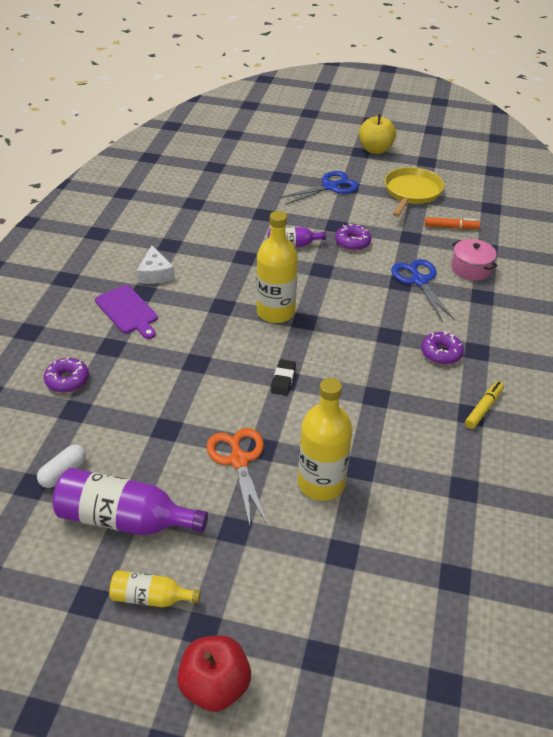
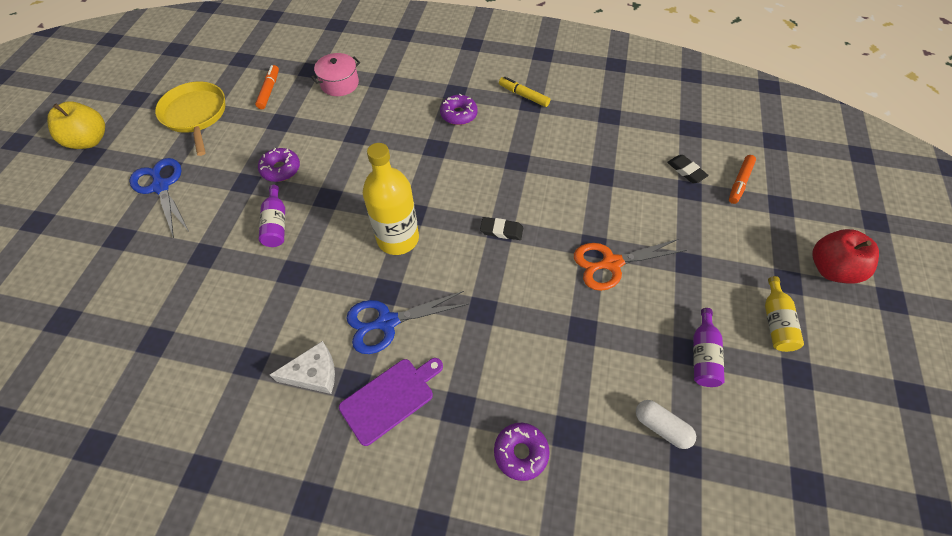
camera: 90 degrees left, 15 degrees up
purple bottle [52,468,208,535] -> purple bottle [693,308,725,387], size x0.55
yellow bottle [298,378,352,501] -> none
yellow pan [385,167,444,217] -> yellow pan turned 45 degrees clockwise [155,82,225,156]
blue scissors [391,259,455,322] -> blue scissors moved to [346,291,469,354]
none -> black eraser [667,155,709,183]
none -> orange marker [729,155,756,204]

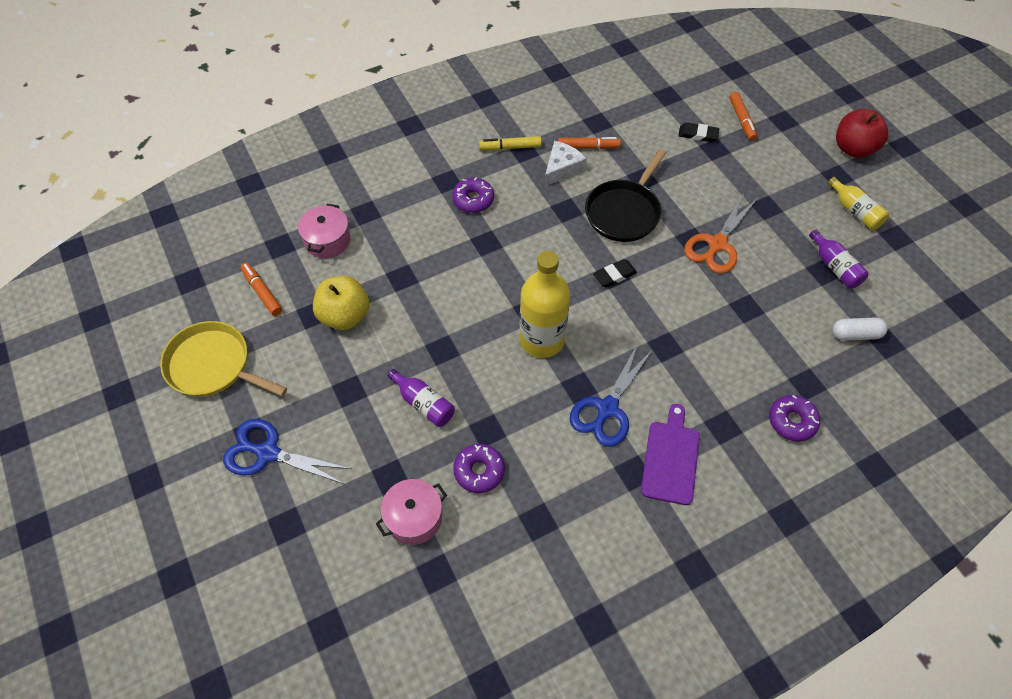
camera: 40 degrees left, 0 degrees up
yellow apple [47,101,105,149] -> yellow apple moved to [313,276,370,330]
purple donut [258,148,300,182] -> purple donut moved to [453,444,505,493]
white cheese [270,341,335,394] -> white cheese moved to [545,141,587,186]
none -> pink pot [376,479,447,545]
none -> orange marker [558,137,621,149]
none -> black pan [585,149,666,242]

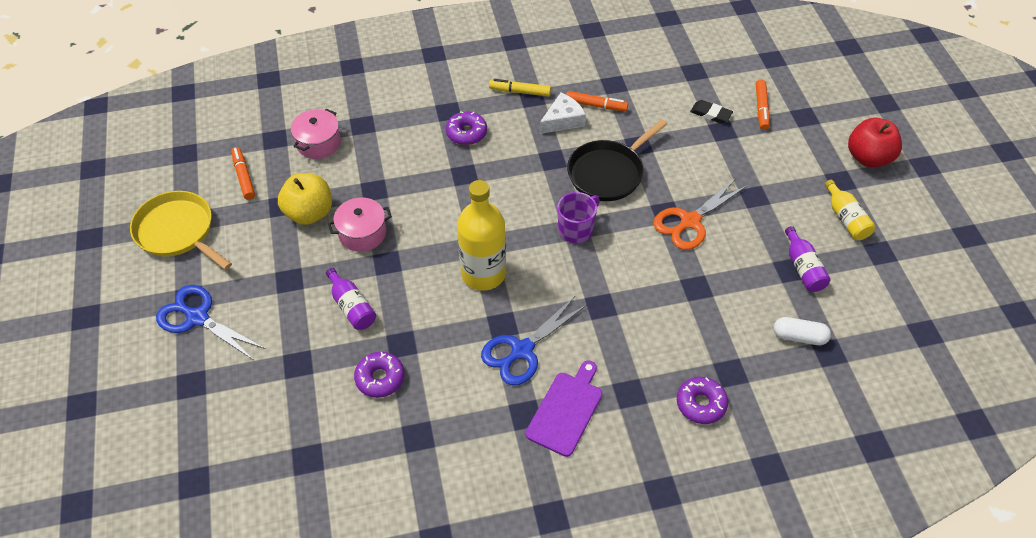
camera: 15 degrees right, 5 degrees down
pink pot [376,479,447,545] -> pink pot moved to [328,197,392,252]
black eraser [593,259,637,287] -> purple mug [557,192,600,243]

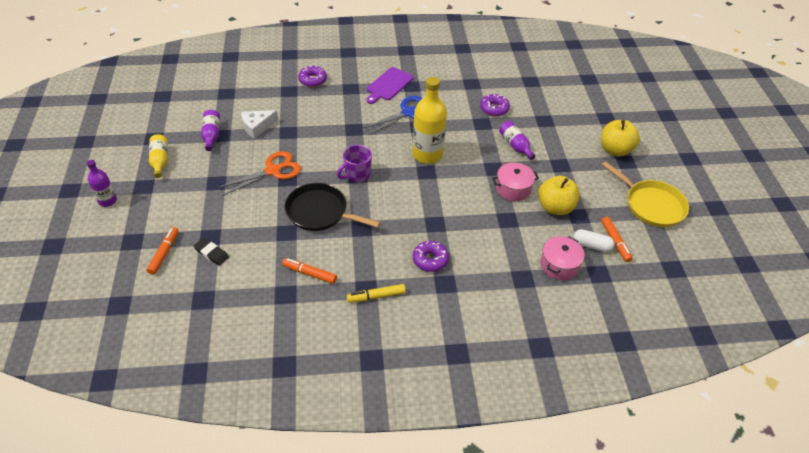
camera: 175 degrees left, 5 degrees down
blue scissors [156,285,266,360] -> yellow apple [601,120,640,156]
yellow marker [489,79,551,96] -> yellow marker turned 150 degrees clockwise [347,284,406,303]
white cheese [540,93,586,134] -> white cheese moved to [241,110,278,139]
black pan [567,119,667,201] -> black pan turned 120 degrees counterclockwise [285,183,380,231]
white capsule [774,317,831,345] -> white capsule moved to [573,229,615,252]
red apple [848,118,902,168] -> purple bottle [87,160,117,207]

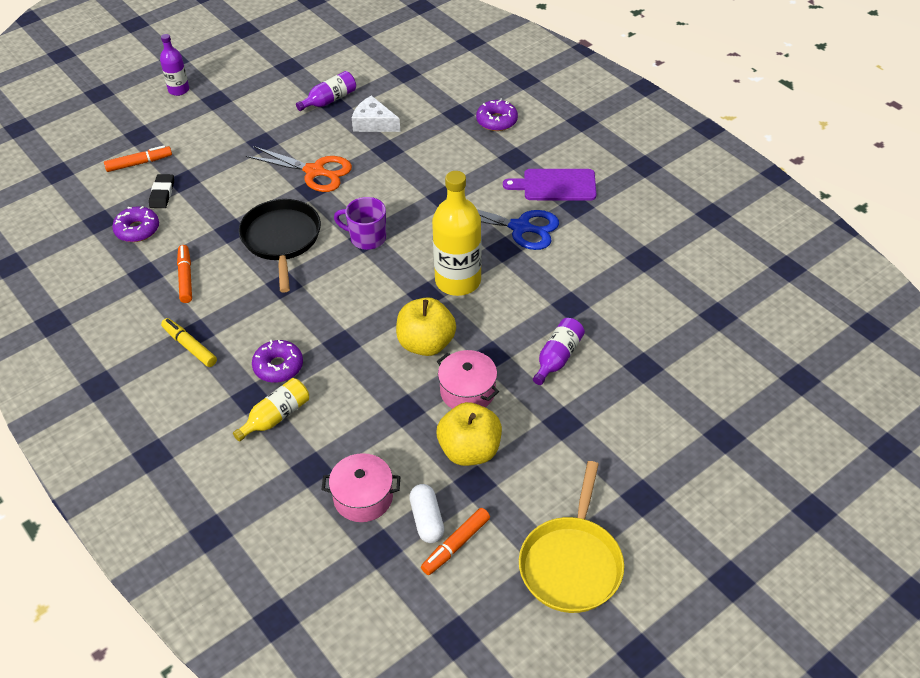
camera: 60 degrees right, 0 degrees up
yellow bottle [149,134,168,178] -> yellow bottle moved to [233,378,309,442]
purple donut [480,94,510,117] -> purple donut moved to [112,206,159,242]
yellow apple [601,120,640,156] -> yellow apple moved to [396,297,456,356]

